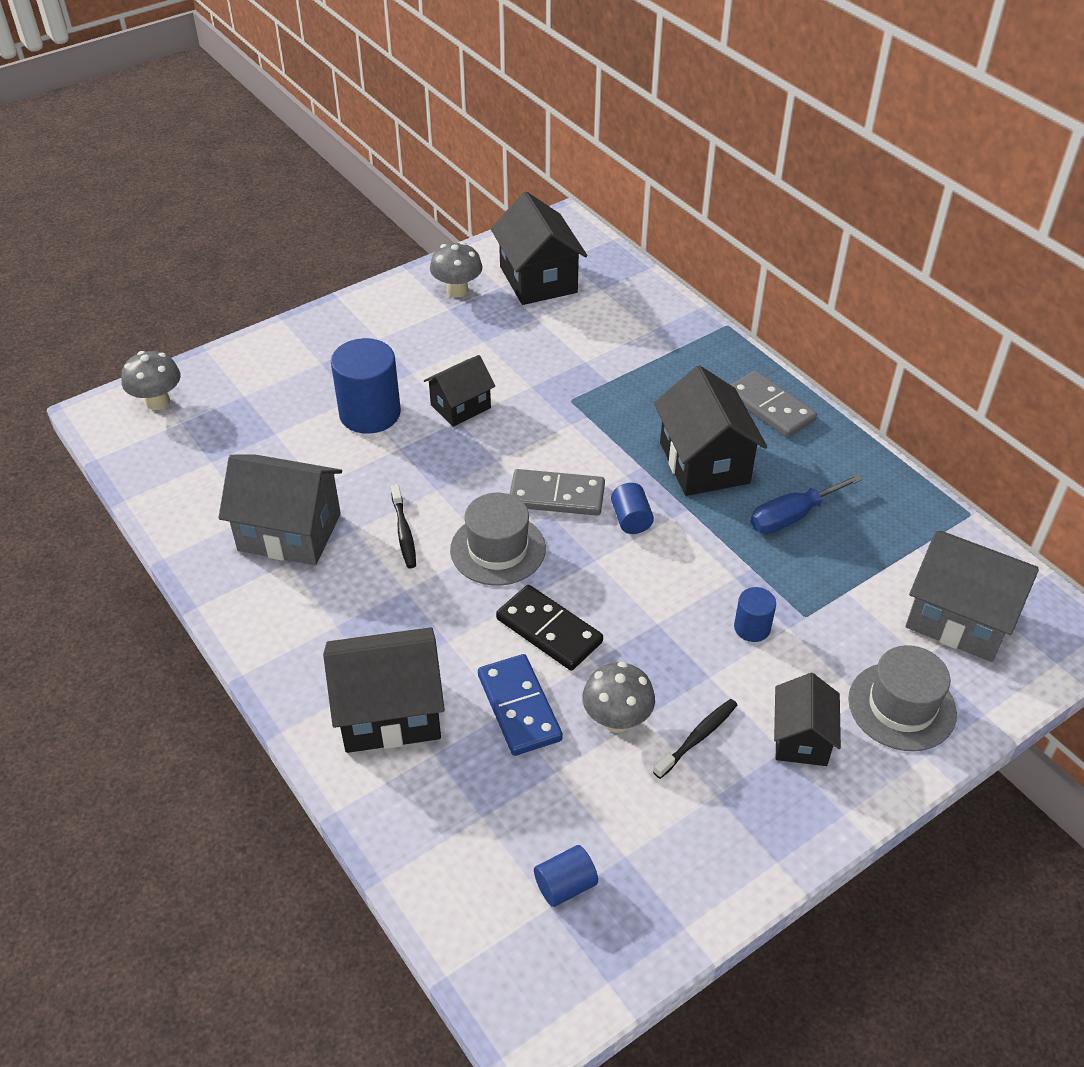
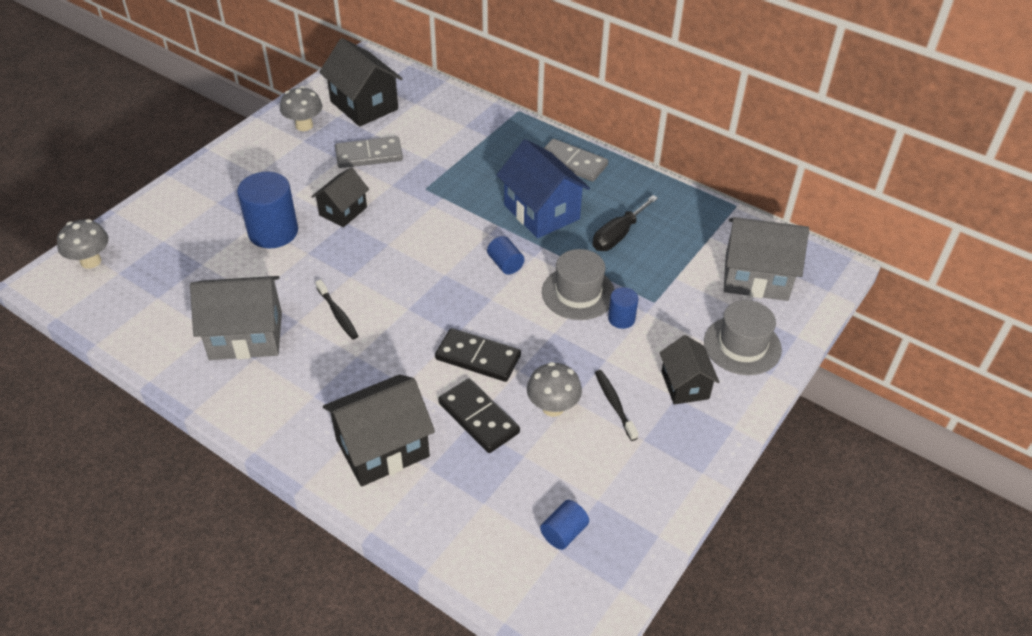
camera: 20 degrees left, 0 degrees up
grey hat [450,493,546,586] -> grey hat moved to [542,249,615,320]
blue domino [478,654,563,756] -> black domino [438,379,520,453]
grey domino [510,469,605,516] -> grey domino moved to [335,136,403,168]
black toothbrush [653,699,737,779] -> black toothbrush turned 45 degrees counterclockwise [595,370,638,441]
black house [654,365,767,496] -> blue house [497,139,590,238]
blue screwdriver [751,474,863,534] -> black screwdriver [593,195,658,251]

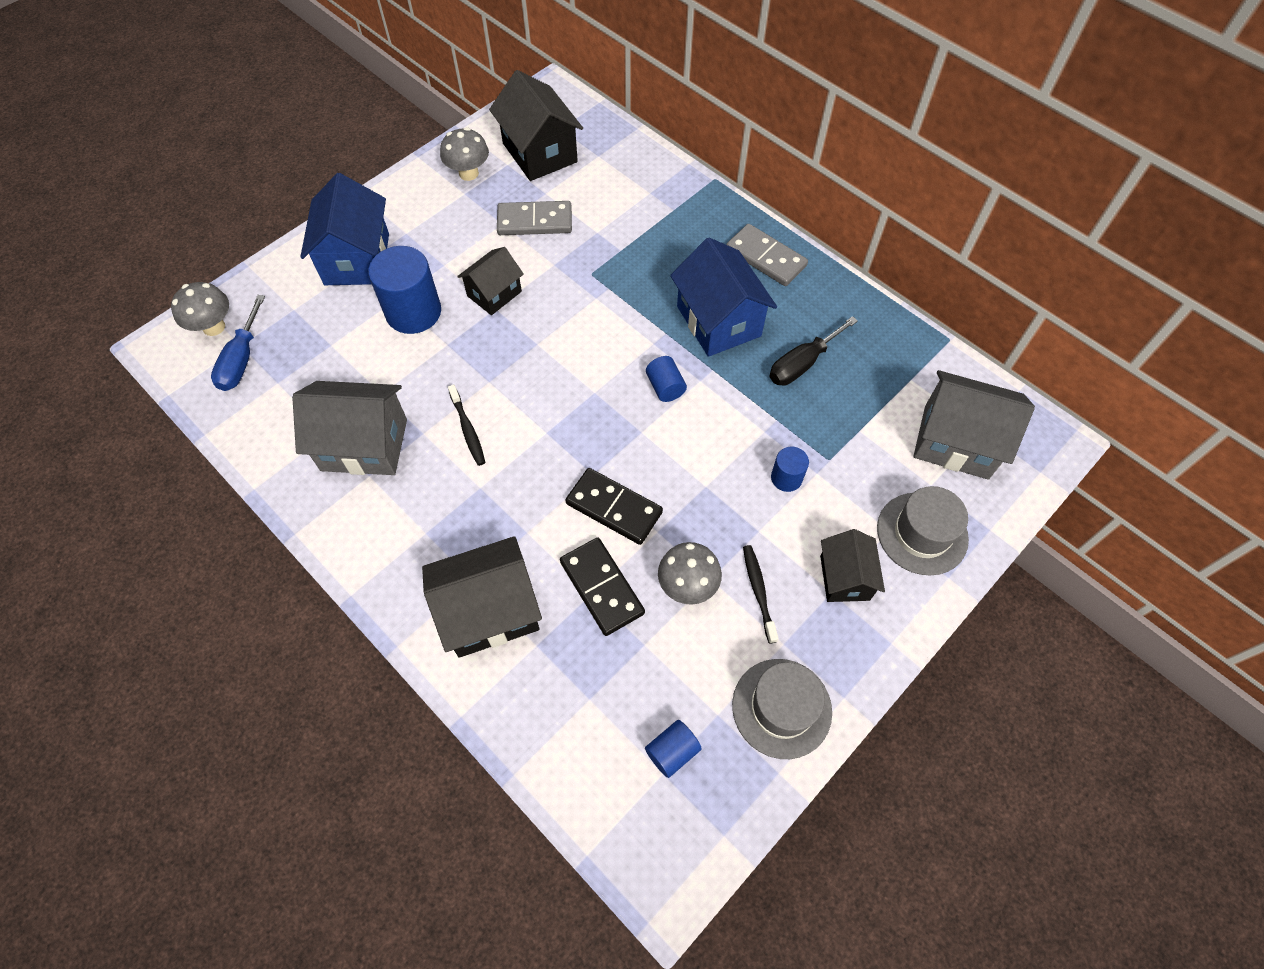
camera: 10 degrees right, 15 degrees up
grey hat [542,249,615,320] -> grey hat moved to [732,659,832,759]
none -> blue screwdriver [211,295,265,391]
none -> blue house [300,173,389,285]

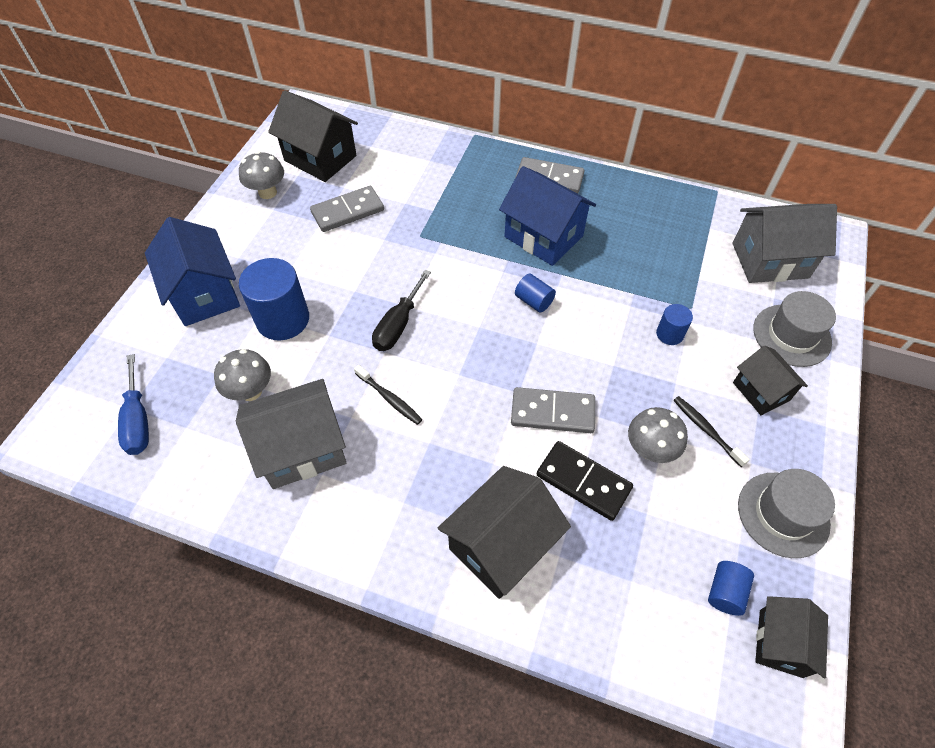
camera: 25 degrees left, 5 degrees down
grey mushroom [171,282,229,336] -> grey mushroom moved to [214,349,271,401]
black house [457,247,524,315] -> black house moved to [755,596,828,678]
black domino [566,468,663,545] -> grey domino [511,387,595,433]
black screwdriver [769,316,858,386] -> black screwdriver moved to [372,270,431,351]

